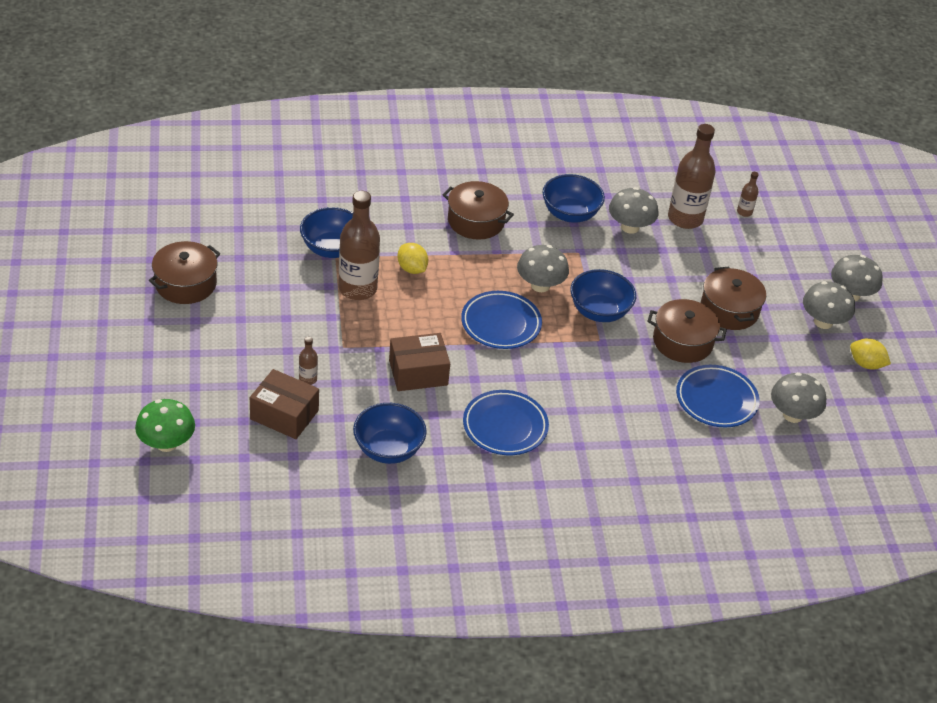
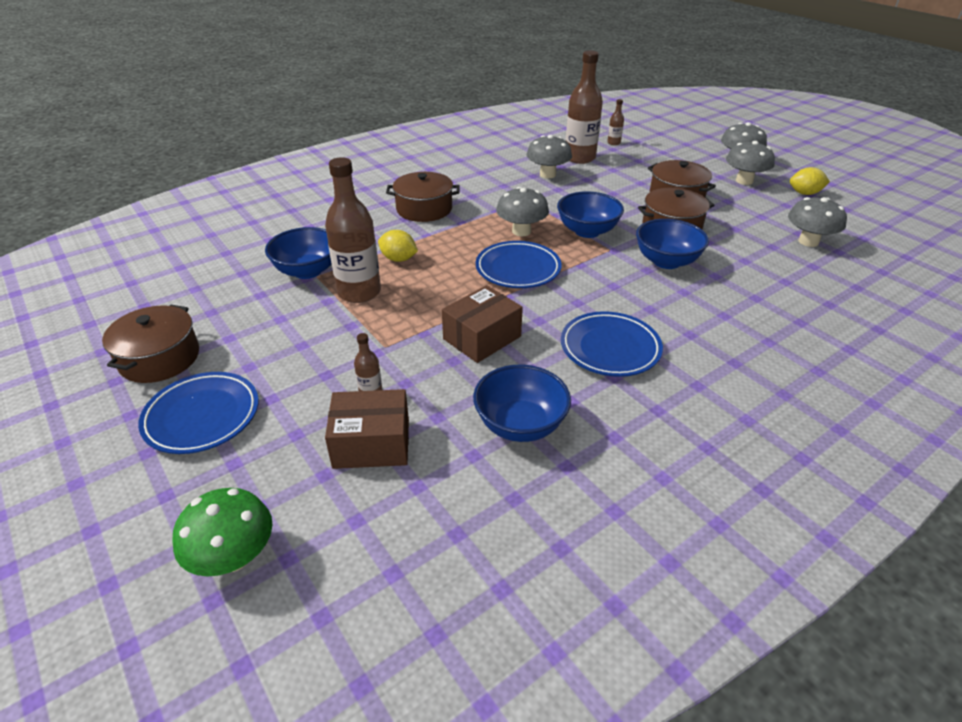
camera: 25 degrees left, 5 degrees down
blue bowl [542,174,605,223] -> blue bowl moved to [636,219,709,269]
blue plate [676,365,760,427] -> blue plate moved to [138,372,259,454]

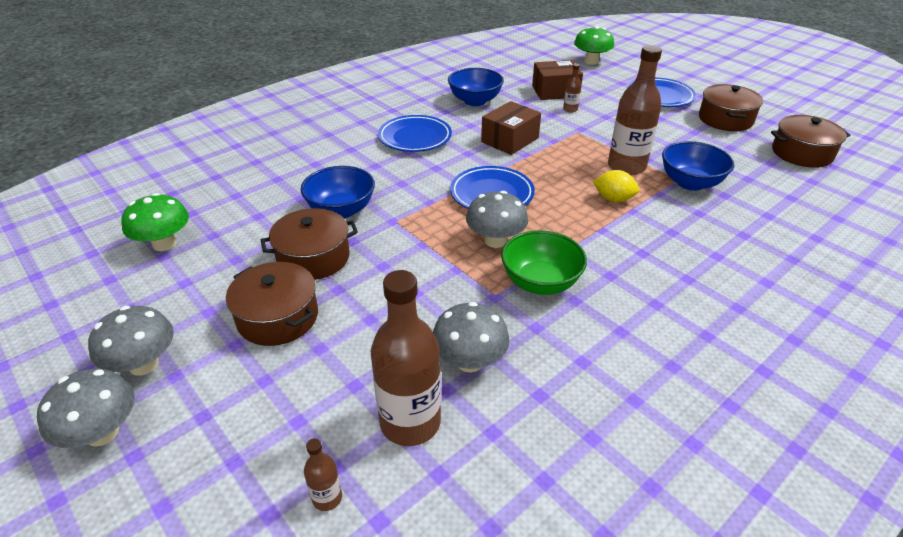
camera: 175 degrees right, 0 degrees up
brown pot [386,172,460,222] -> brown pot moved to [771,115,850,168]
blue bowl [557,191,624,238] -> none
grey mushroom [788,197,847,247] -> green mushroom [121,193,189,251]
yellow lemon [790,167,830,195] -> none
none -> green bowl [501,230,587,295]

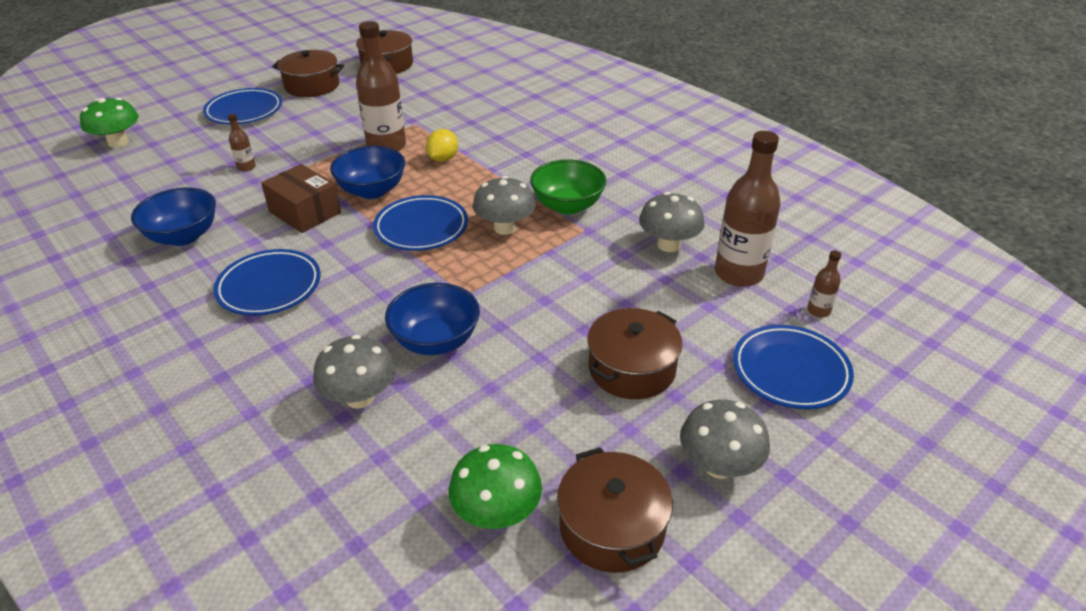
camera: 90 degrees left, 0 degrees up
grey mushroom [37,369,135,448] -> grey mushroom moved to [313,335,395,409]
brown pot [261,208,358,280] -> brown pot moved to [557,447,673,573]
brown box [532,60,583,100] -> none
blue bowl [662,141,734,191] -> blue bowl moved to [330,146,405,199]
none -> blue plate [733,325,854,409]

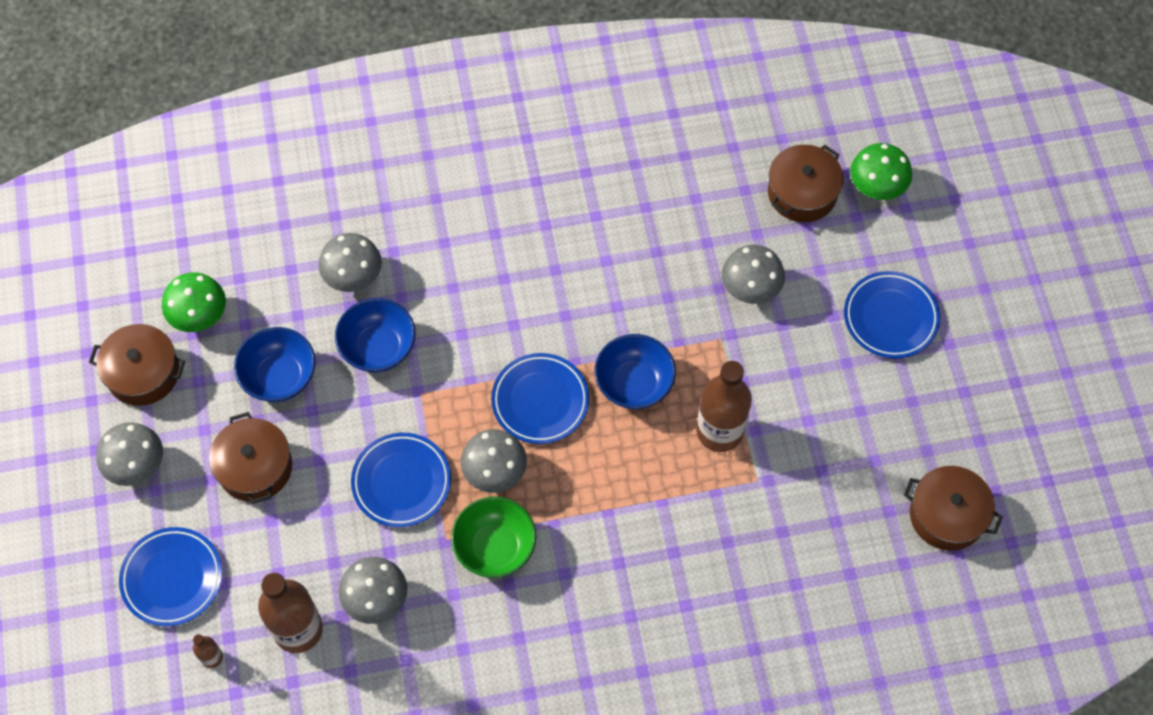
camera: 120 degrees right, 25 degrees up
blue bowl [131,187,216,246] -> blue bowl moved to [234,327,316,402]
blue plate [213,249,321,316] -> blue plate moved to [351,433,451,527]
brown bottle [228,114,256,172] -> grey mushroom [722,245,785,304]
brown box [261,164,341,233] -> none
brown pot [272,50,344,97] -> brown pot moved to [768,145,844,222]
yellow lemon [426,129,458,162] -> none

